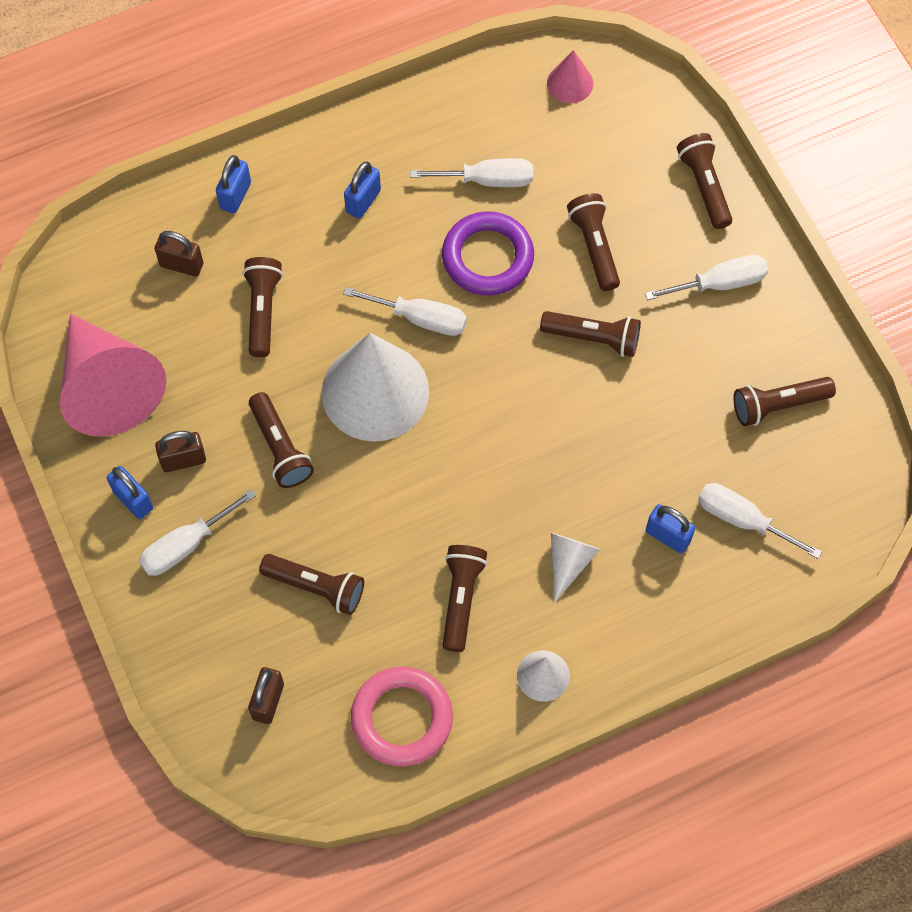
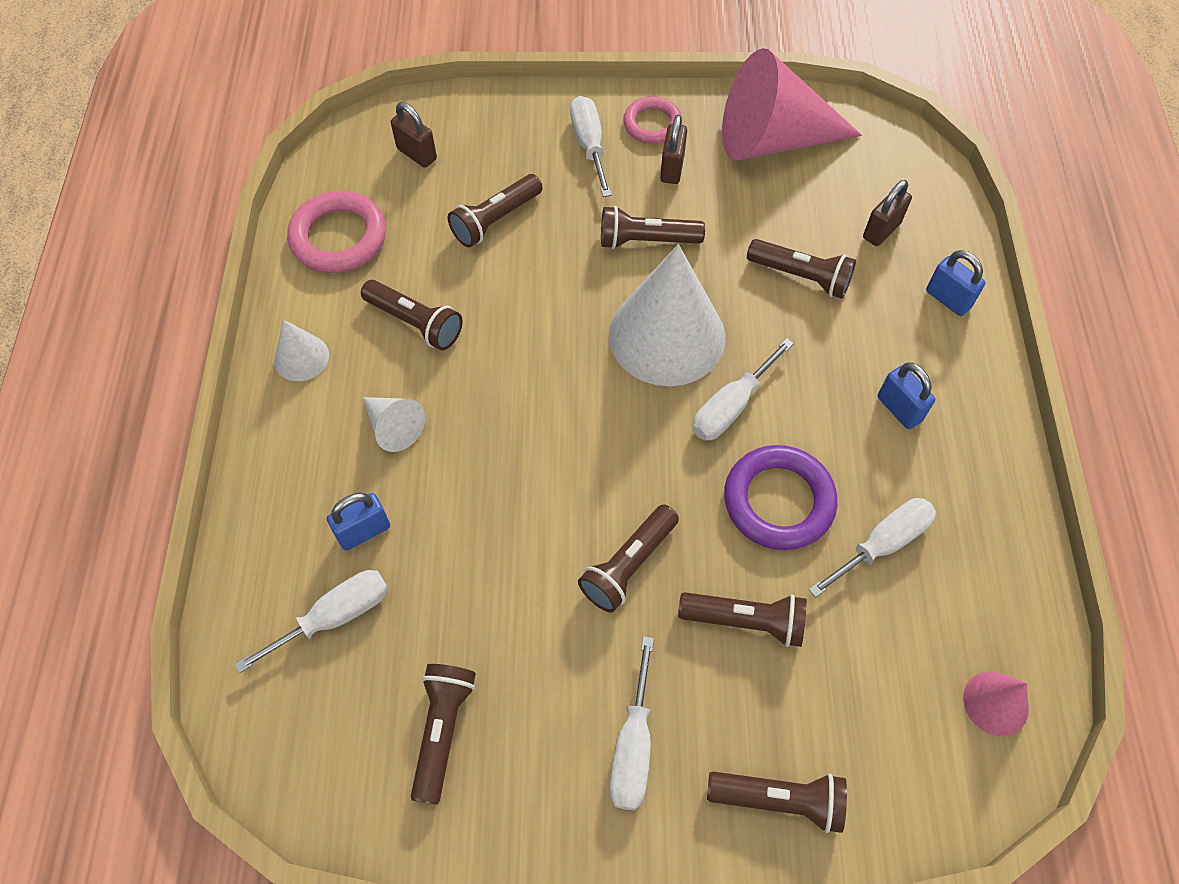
camera: 115 degrees right, 5 degrees down
blue padlock [107,466,153,519] -> pink ring [623,96,682,144]
white screwdriver [410,158,533,187] -> white screwdriver turned 150 degrees counterclockwise [809,498,936,598]

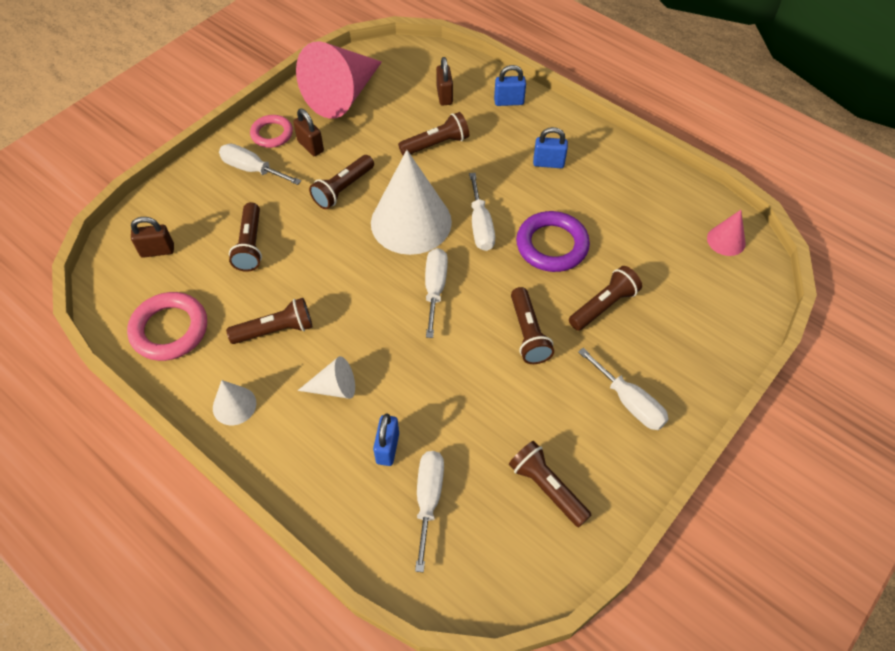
camera: 50 degrees left, 5 degrees down
brown flashlight [707,771,847,833] -> none
white screwdriver [809,498,936,598] -> white screwdriver moved to [425,248,448,338]

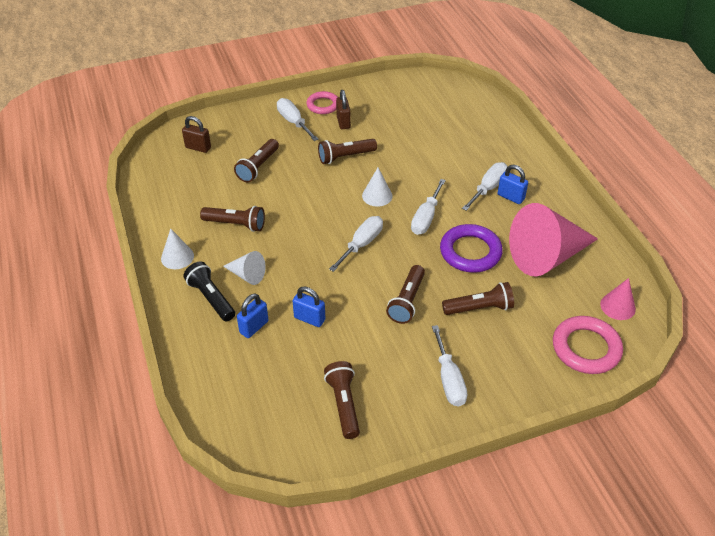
camera: 30 degrees right, 10 degrees down
pink ring [127,292,207,361] -> pink ring moved to [553,316,623,374]
pink cone [296,41,382,119] -> pink cone moved to [509,203,598,276]
white cone [371,150,452,255] -> white cone [362,168,393,207], size x0.46
brown flashlight [398,112,469,156] -> none
white screwdriver [415,451,444,572] -> white screwdriver moved to [462,162,508,211]
brown padlock [436,57,453,106] -> none
blue padlock [494,65,526,106] -> blue padlock moved to [293,287,325,327]
none -> black flashlight [183,262,235,321]

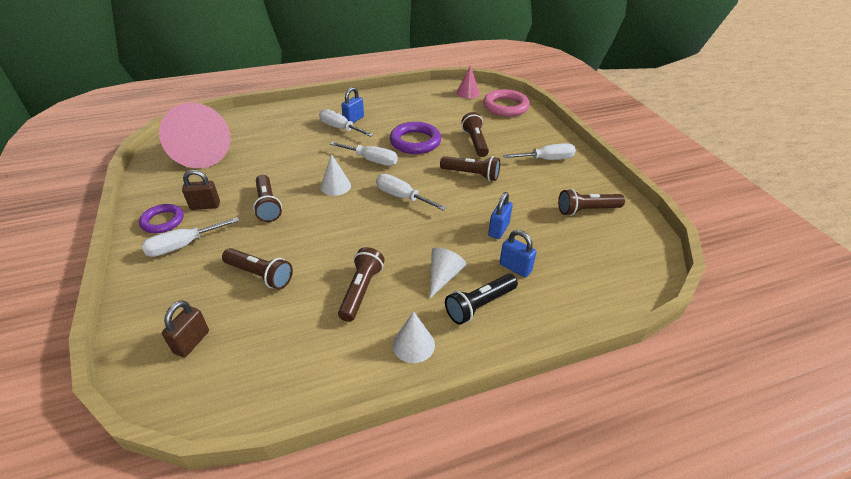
camera: 90 degrees left, 5 degrees down
pink ring [306,91,338,114] -> purple ring [139,204,184,233]
pink cone [509,203,598,276] -> pink cone moved to [159,103,231,168]

